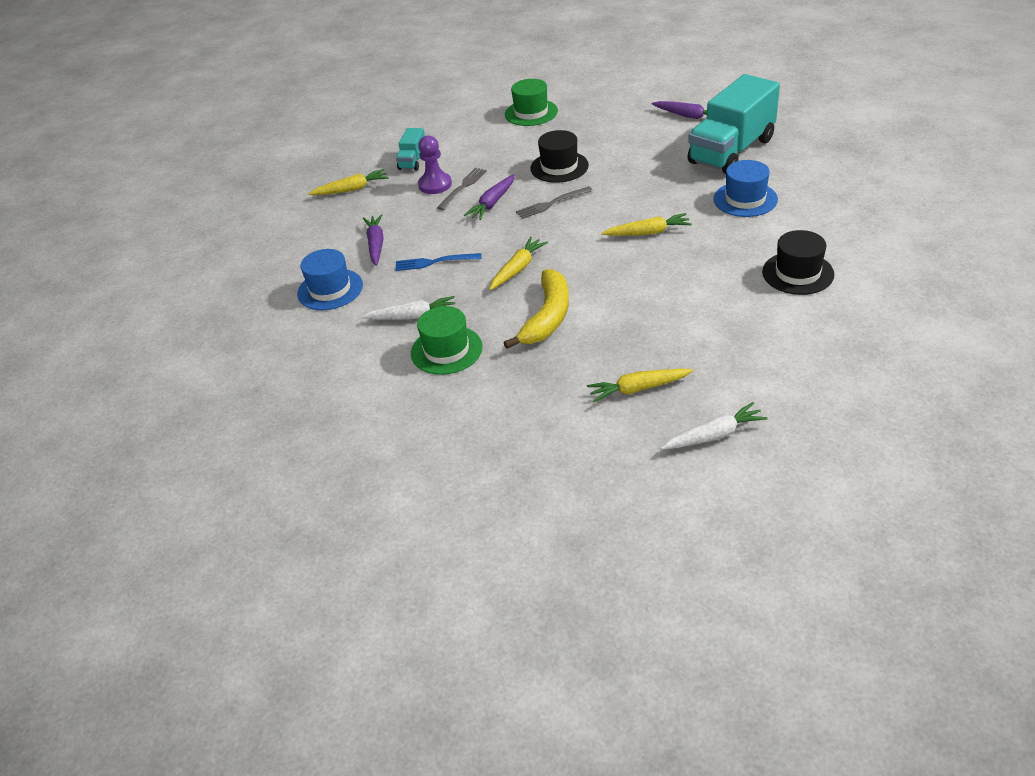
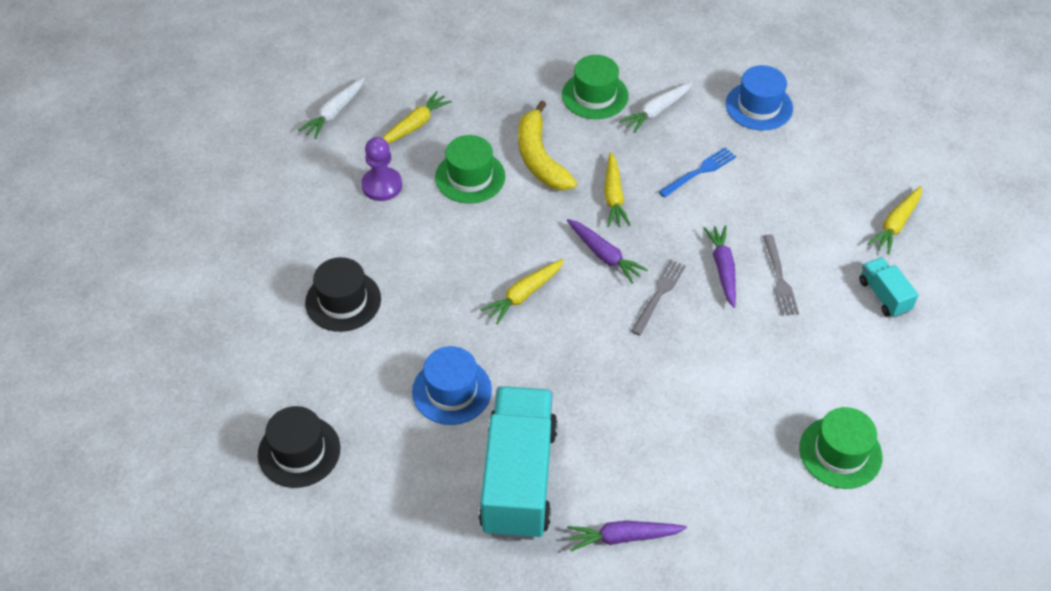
camera: 140 degrees right, 10 degrees up
purple carrot [363,214,384,266] -> purple carrot moved to [567,219,648,284]
purple pawn [418,135,452,194] -> purple pawn moved to [361,137,402,201]
black hat [530,130,589,183] -> black hat moved to [258,406,340,488]
none -> green hat [435,135,506,204]

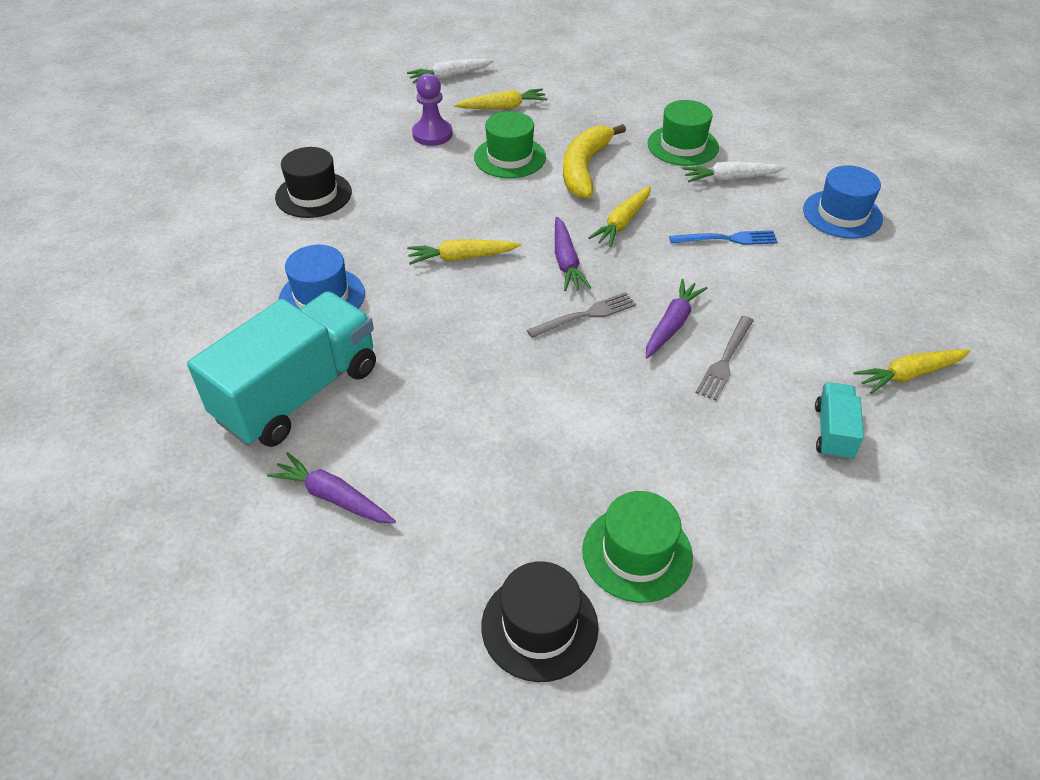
camera: 35 degrees right, 5 degrees down
black hat [258,406,340,488] -> black hat moved to [482,561,599,682]

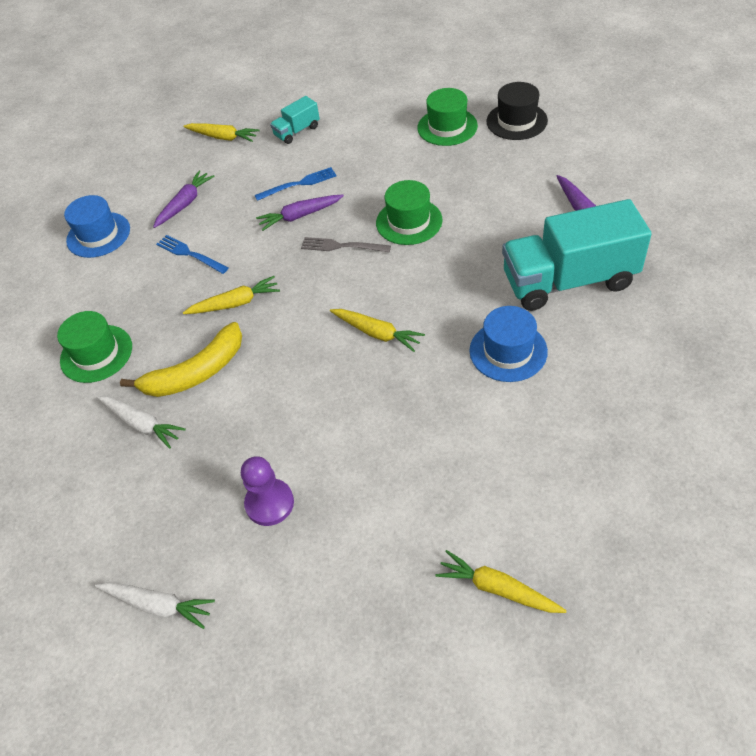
camera: 135 degrees left, 5 degrees up
black hat [275,147,352,218] -> none
yellow carrot [454,88,548,109] -> yellow carrot moved to [436,550,567,613]
green hat [474,111,546,178] -> green hat moved to [376,180,443,245]
purple carrot [555,217,591,291] -> purple carrot moved to [153,171,215,228]
white carrot [683,161,785,182] -> white carrot moved to [97,396,186,449]
grey fork [696,316,754,401] -> blue fork [255,167,336,201]

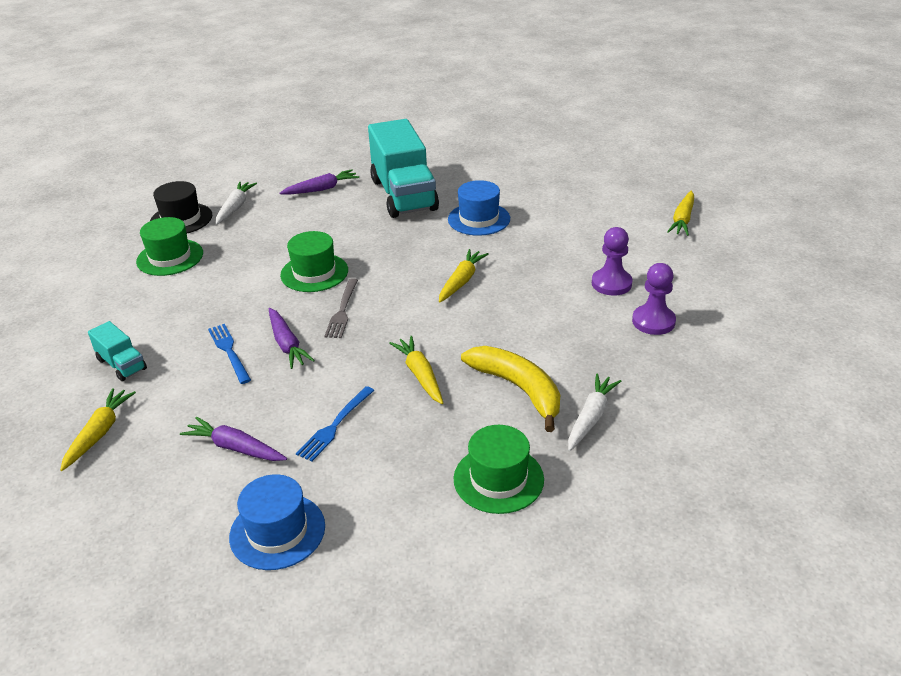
camera: 100 degrees left, 15 degrees down
white carrot [95,582,215,629] -> white carrot moved to [216,182,257,225]
none -> purple pawn [592,227,633,296]

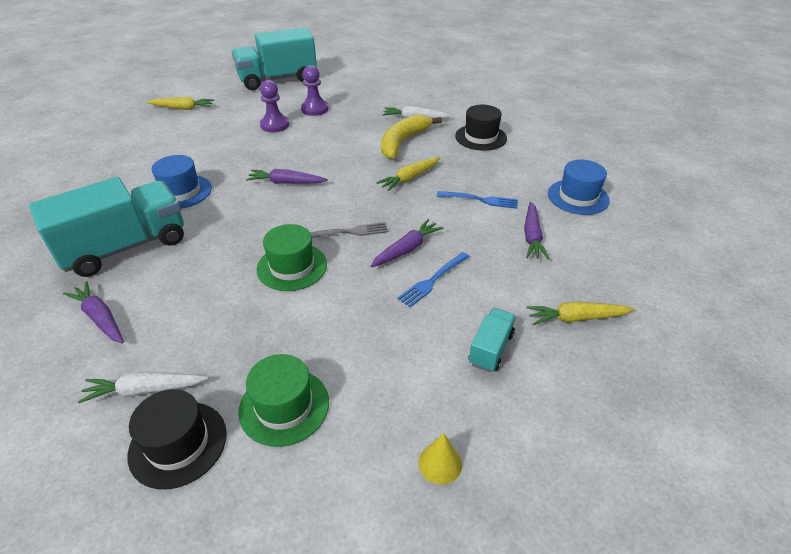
camera: 110 degrees left, 5 degrees up
yellow carrot [439,249,489,303] -> purple carrot [246,169,328,184]
green hat [453,425,544,514] -> black hat [455,105,507,151]
none -> turquoise truck [232,27,317,90]
none -> yellow cone [418,433,462,485]

